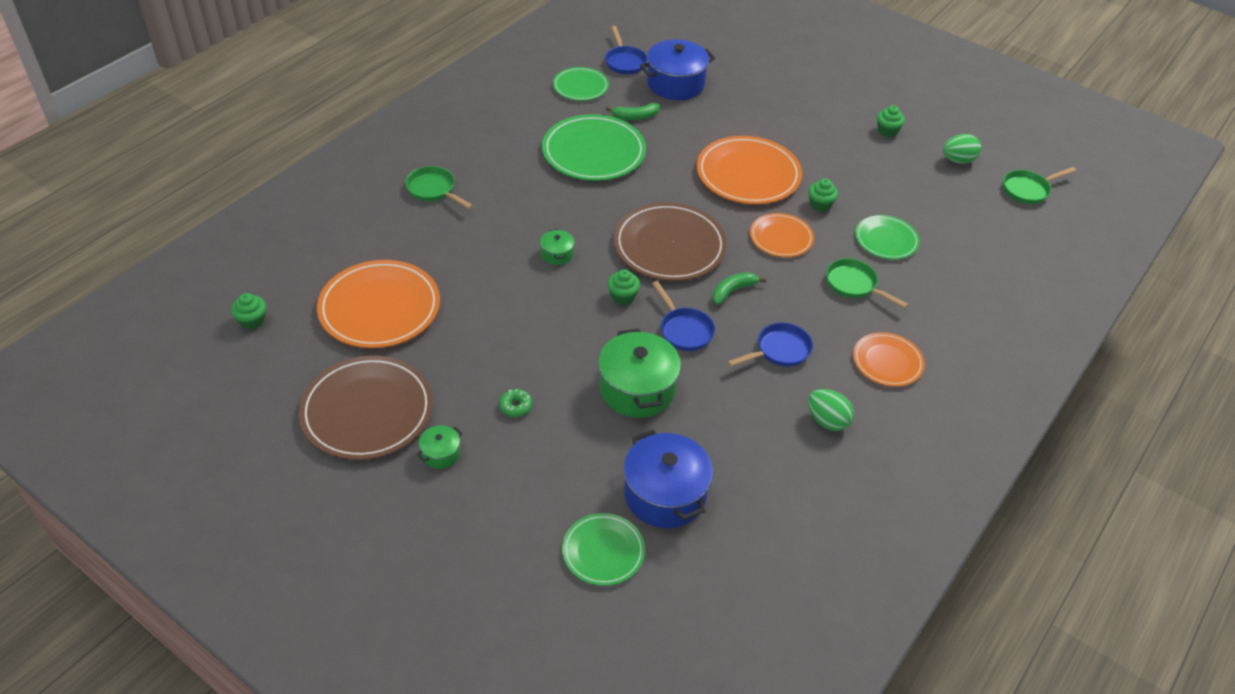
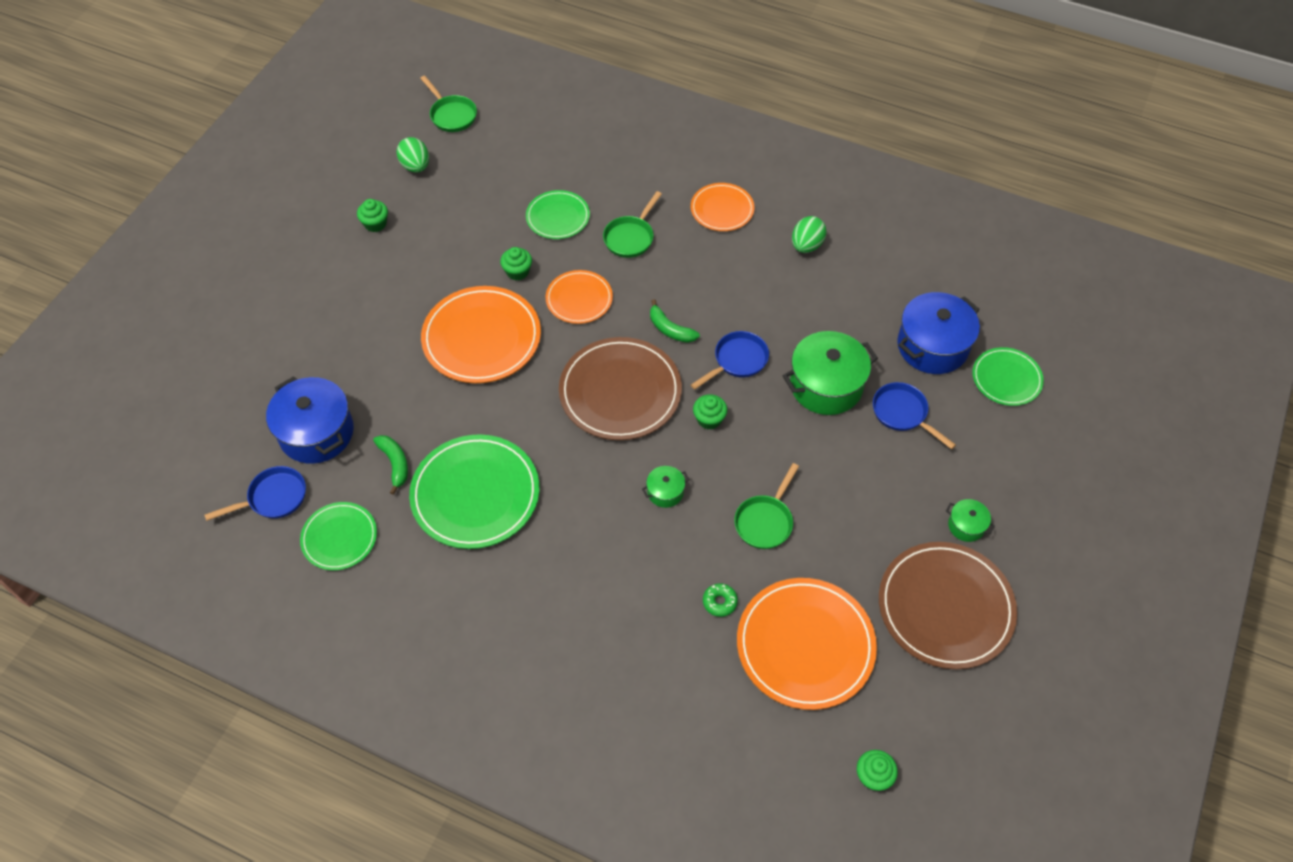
camera: 100 degrees left, 10 degrees up
green pan [405,166,473,209] -> green pan moved to [734,463,799,549]
green donut [499,389,533,417] -> green donut moved to [703,583,738,617]
blue pan [727,323,813,367] -> blue pan moved to [873,382,956,449]

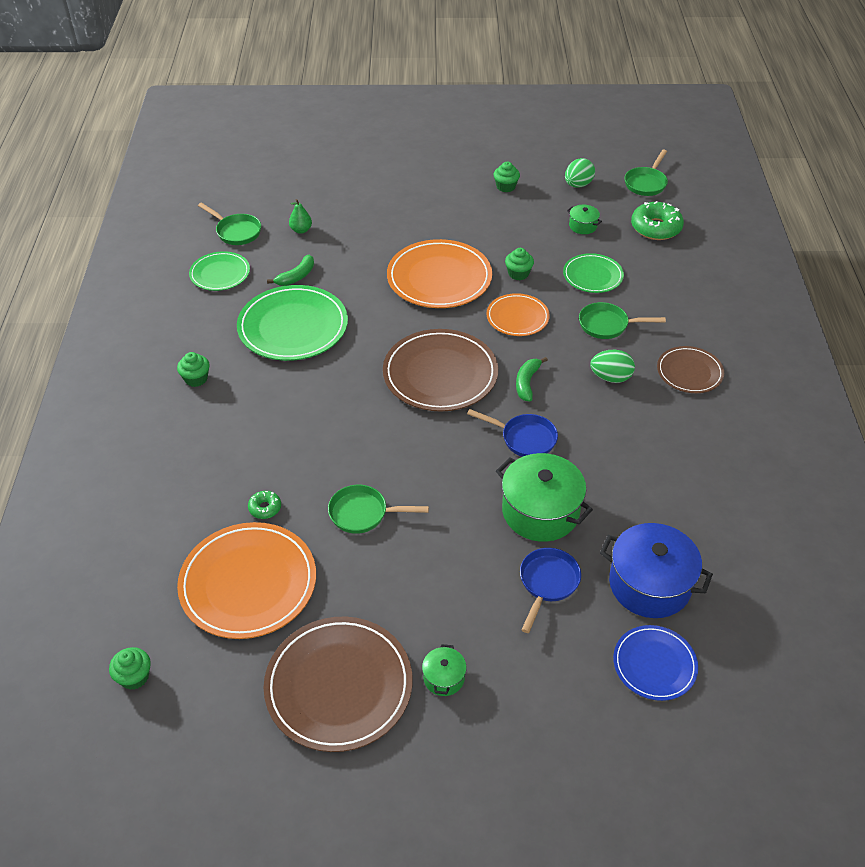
camera: 65 degrees right, 10 degrees down
blue pan [204,466,306,521] -> green pan [198,203,261,245]
blue pot [266,376,354,464] -> green pear [289,199,312,234]
green pot [642,466,690,508] -> green pot moved to [567,205,602,234]
orange plate [691,183,754,231] -> brown plate [657,346,724,393]
green cupcake [693,394,727,430] -> green cupcake moved to [177,352,210,387]
green egg [792,216,827,253] -> green egg moved to [590,350,635,383]
green plate [972,347,1044,406] -> blue plate [613,625,698,701]
none -> green donut [631,201,684,240]

